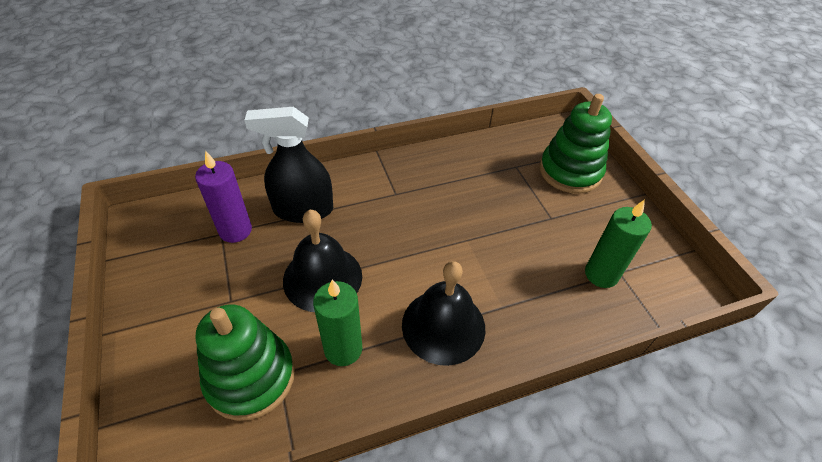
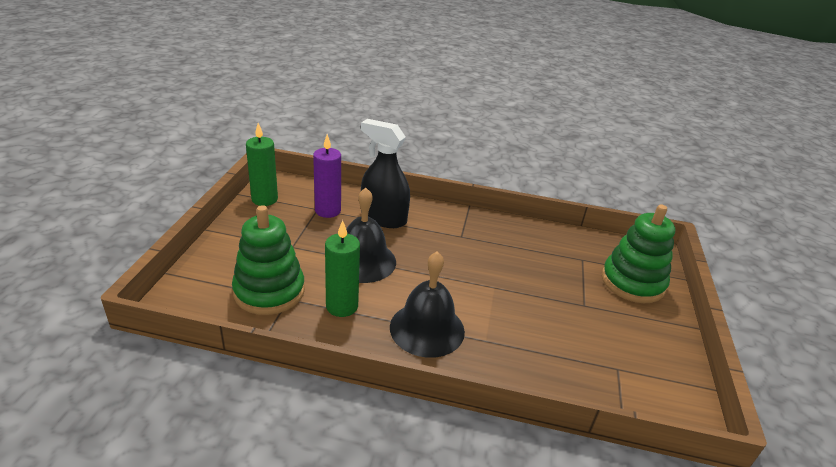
camera: 30 degrees right, 15 degrees down
green candle [585,199,652,288] -> green candle moved to [246,123,278,206]

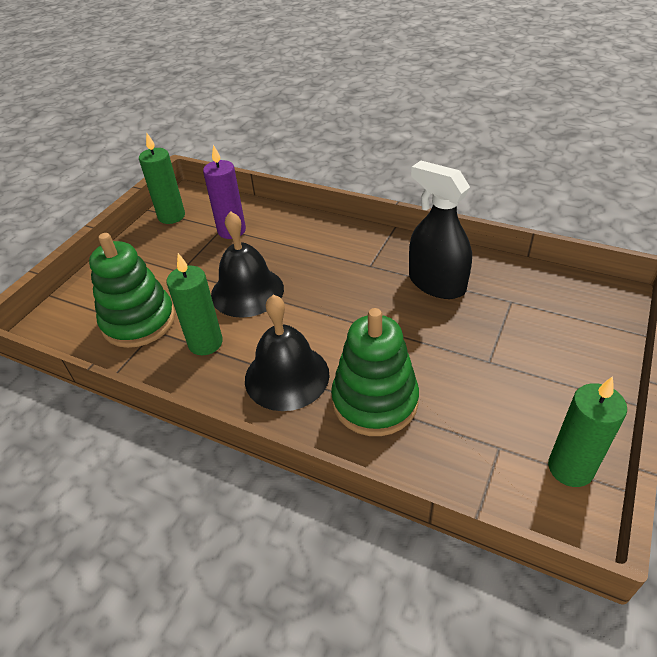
camera: 20 degrees right, 10 degrees up
black spray bottle [361,119,410,228] -> black spray bottle moved to [409,161,472,299]
green stacking toy [601,205,675,303] -> green stacking toy moved to [331,308,419,436]
none -> green candle [548,376,627,487]

